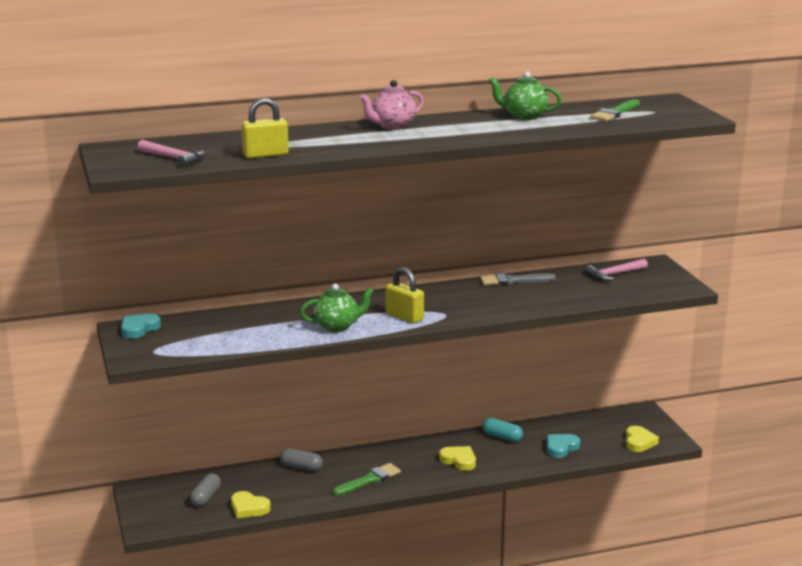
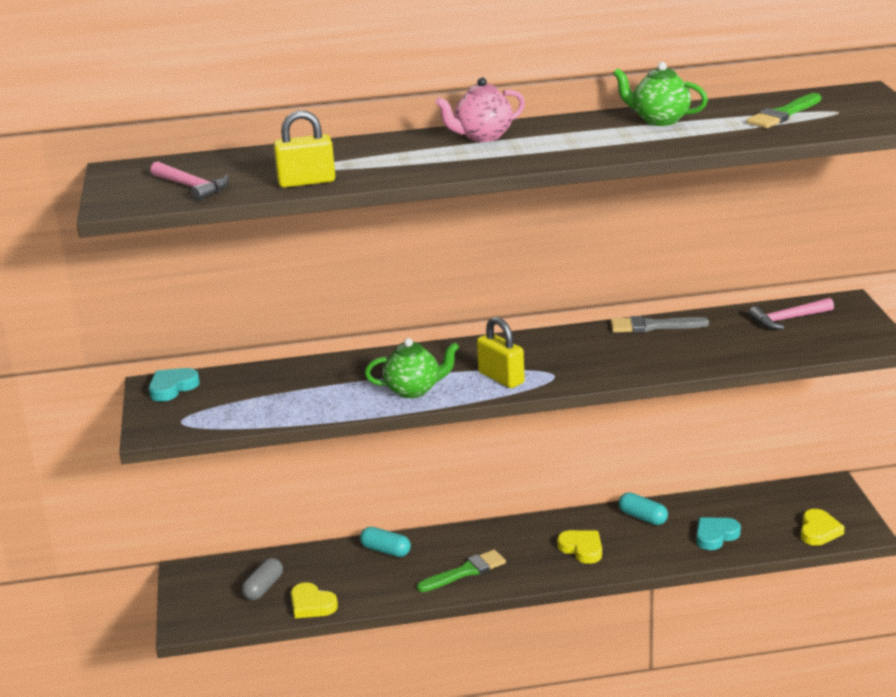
camera: 10 degrees right, 5 degrees up
grey capsule [280,449,323,471] -> turquoise capsule [360,527,411,557]

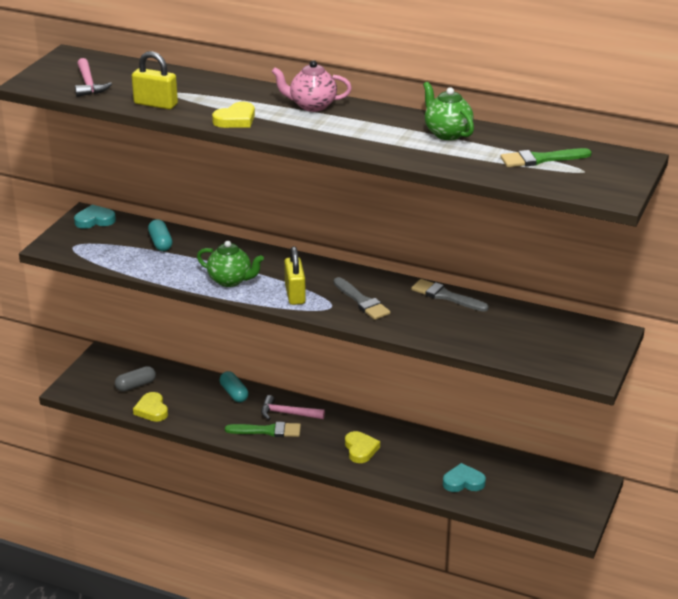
camera: 30 degrees right, 5 degrees up
turquoise capsule [618,492,668,525] -> turquoise capsule moved to [148,219,172,251]
pink hammer [749,298,834,329] -> pink hammer moved to [261,395,325,420]
yellow heart [801,509,845,546] -> yellow heart moved to [212,102,255,128]
none -> grey brush [333,277,390,320]

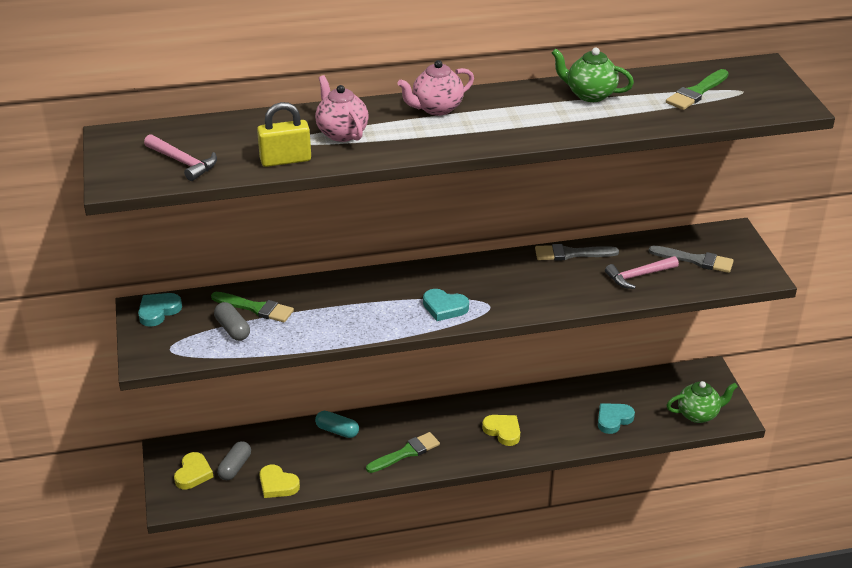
camera: 35 degrees left, 5 degrees up
turquoise capsule [148,219,172,251] -> green brush [211,292,294,322]
green teapot [197,241,264,287] -> green teapot moved to [667,381,738,423]
yellow heart [212,102,255,128] -> yellow heart moved to [174,452,213,489]
pink hammer [261,395,325,420] -> pink hammer moved to [605,256,679,289]
yellow padlock [284,246,306,305] -> turquoise heart [423,289,469,321]
grey brush [333,277,390,320] -> grey brush moved to [648,246,734,273]
none -> grey capsule [214,302,250,341]
none -> pink teapot [315,75,369,142]

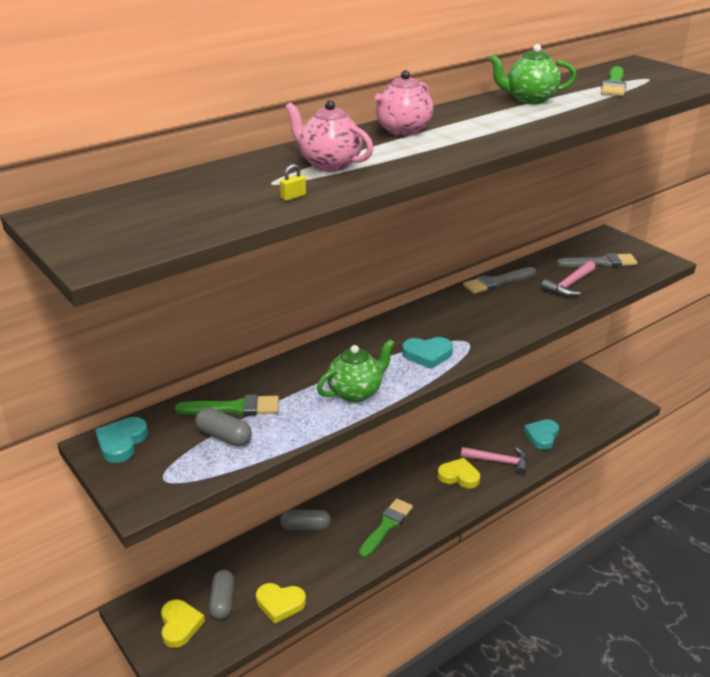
camera: 25 degrees left, 5 degrees down
pink hammer [144,134,217,181] -> pink hammer moved to [461,447,527,475]
yellow padlock [257,102,311,167] -> yellow padlock [280,164,306,201], size x0.42
turquoise capsule [315,411,359,438] -> grey capsule [280,510,331,530]
green teapot [667,381,738,423] -> green teapot moved to [317,339,395,403]

